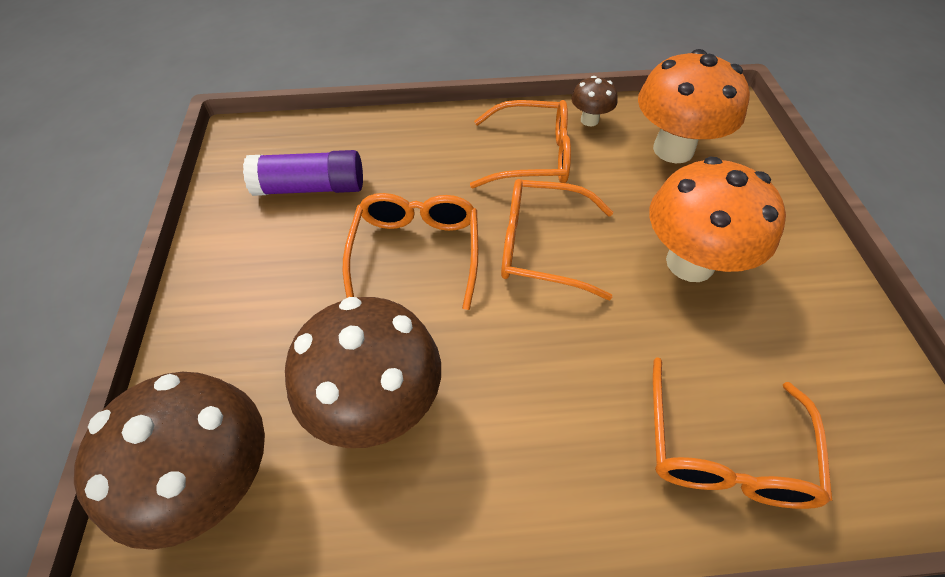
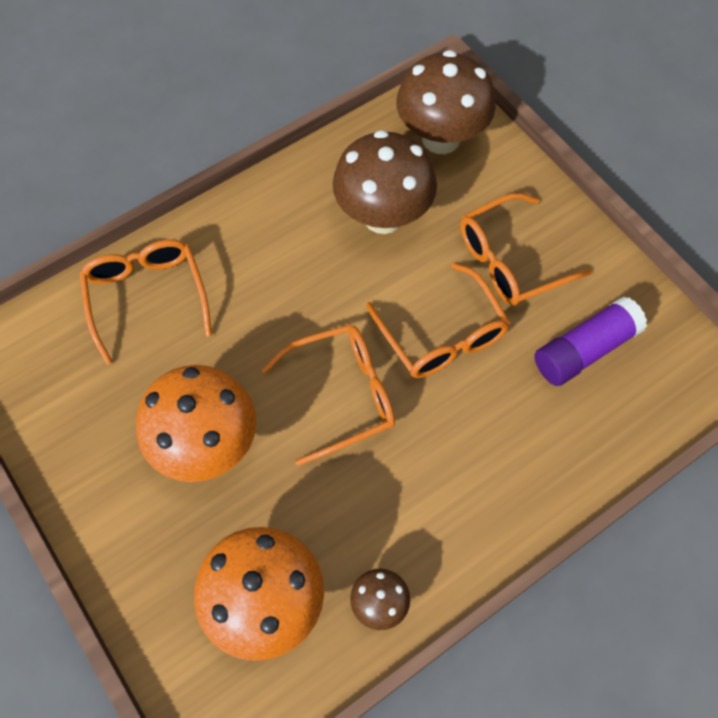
camera: 150 degrees right, 10 degrees up
orange glasses [470,100,571,188] -> orange glasses moved to [460,193,592,306]

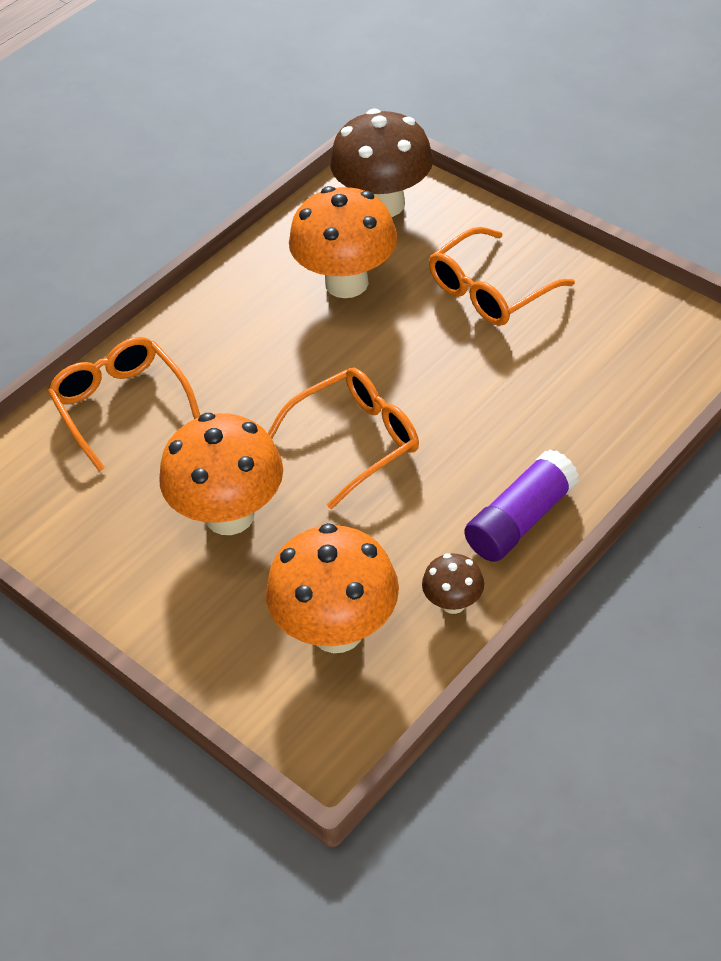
camera: 10 degrees left, 15 degrees down
brown mushroom [333,130,437,234] -> orange mushroom [289,186,397,298]
orange glasses [366,263,510,378] -> none
purple glue stick [534,296,647,386] -> purple glue stick moved to [464,449,579,562]

